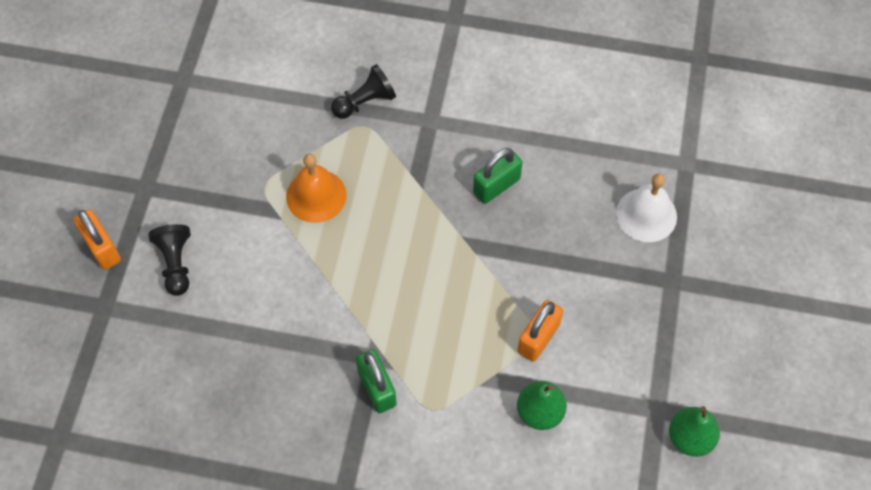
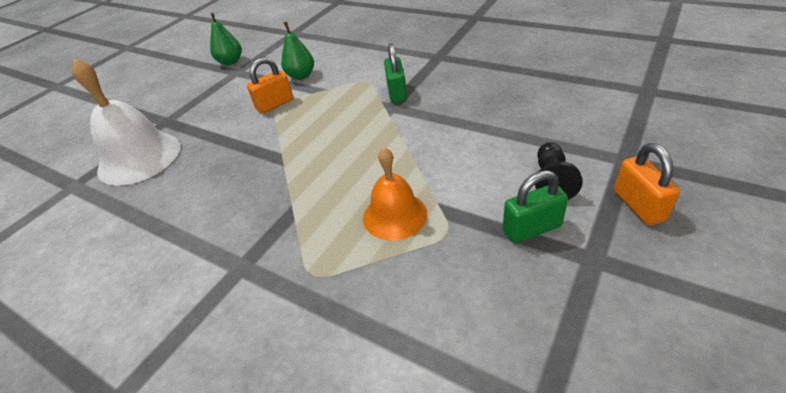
camera: 155 degrees left, 20 degrees down
black pawn [331,64,396,119] -> none
green padlock [473,148,523,204] -> green padlock moved to [503,170,568,243]
white bell [616,174,677,242] -> white bell [72,58,180,186], size x1.58

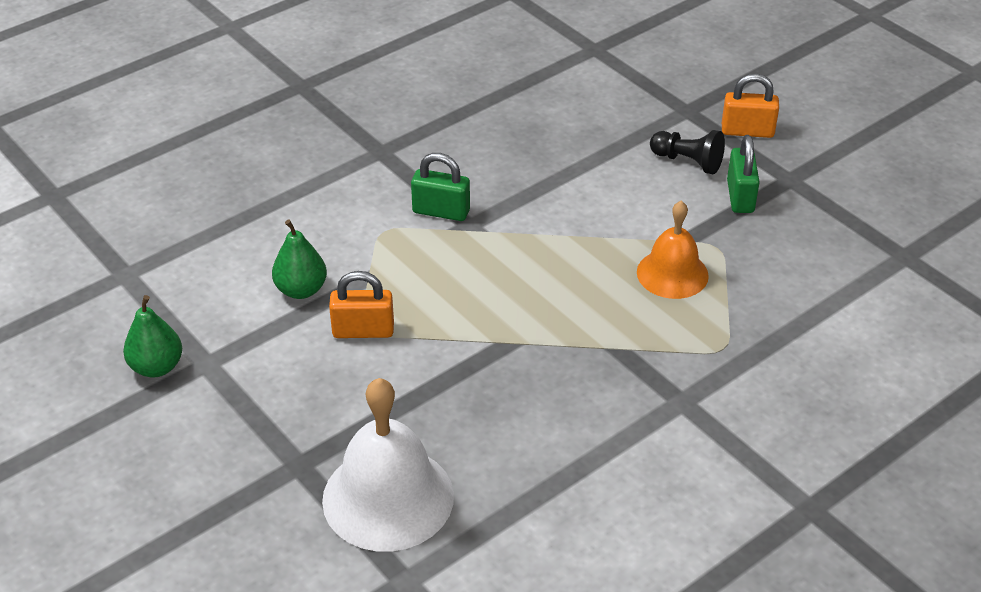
camera: 75 degrees left, 0 degrees up
orange padlock [247,57,293,114] -> orange padlock turned 75 degrees counterclockwise [329,271,394,338]

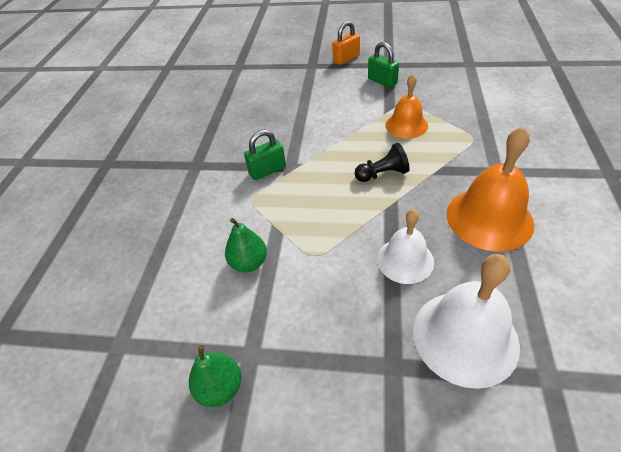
camera: 40 degrees left, 5 degrees up
orange padlock [329,271,394,338] -> none
black pawn [650,130,725,174] -> black pawn moved to [354,143,410,182]
none -> white bell [377,209,434,284]
none -> orange bell [447,126,535,252]

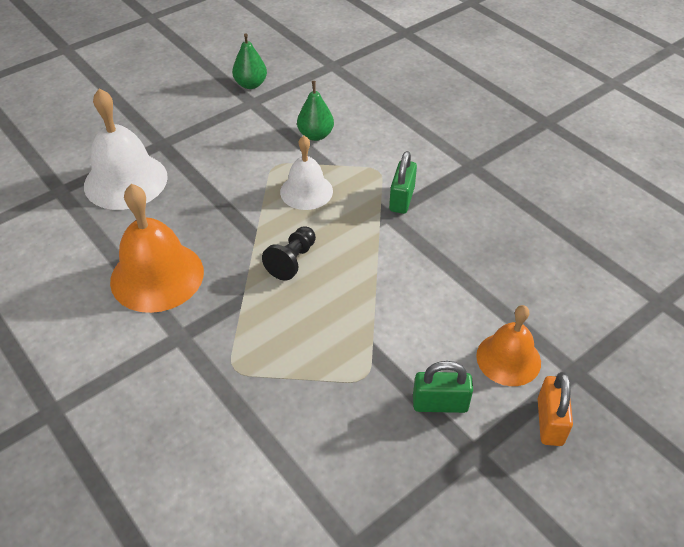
camera: 130 degrees right, 0 degrees up
white bell [377,209,434,284] -> white bell moved to [280,136,333,210]
orange bell [385,74,428,138] -> orange bell moved to [476,305,541,386]

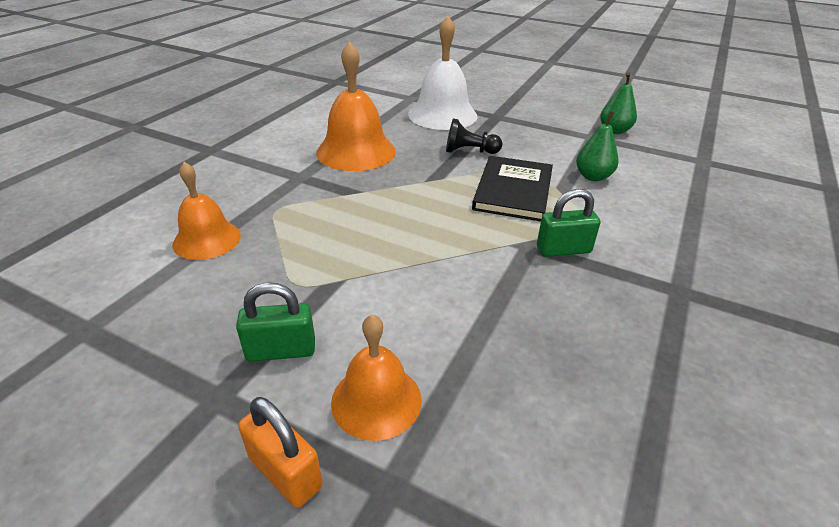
camera: 65 degrees right, 10 degrees down
black pawn [262,226,316,280] -> black pawn moved to [446,118,502,154]
white bell [280,136,333,210] -> black book [472,156,553,221]
green padlock [413,361,473,413] -> green padlock turned 75 degrees counterclockwise [236,282,315,362]
orange padlock [538,372,573,446] -> orange padlock turned 60 degrees clockwise [238,397,323,508]
none -> orange bell [172,162,241,260]

